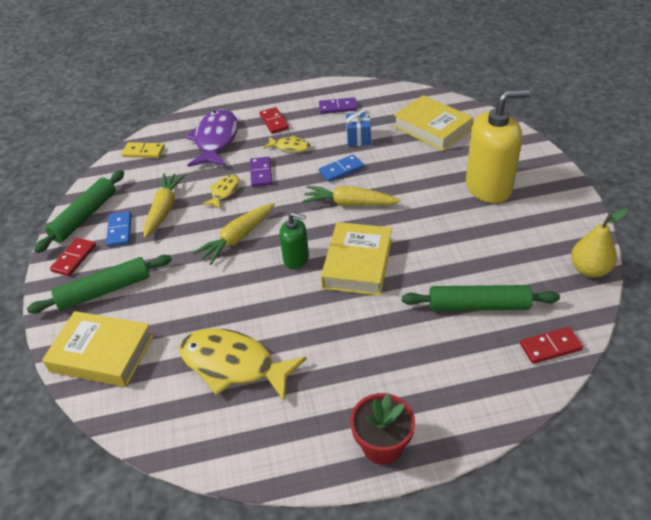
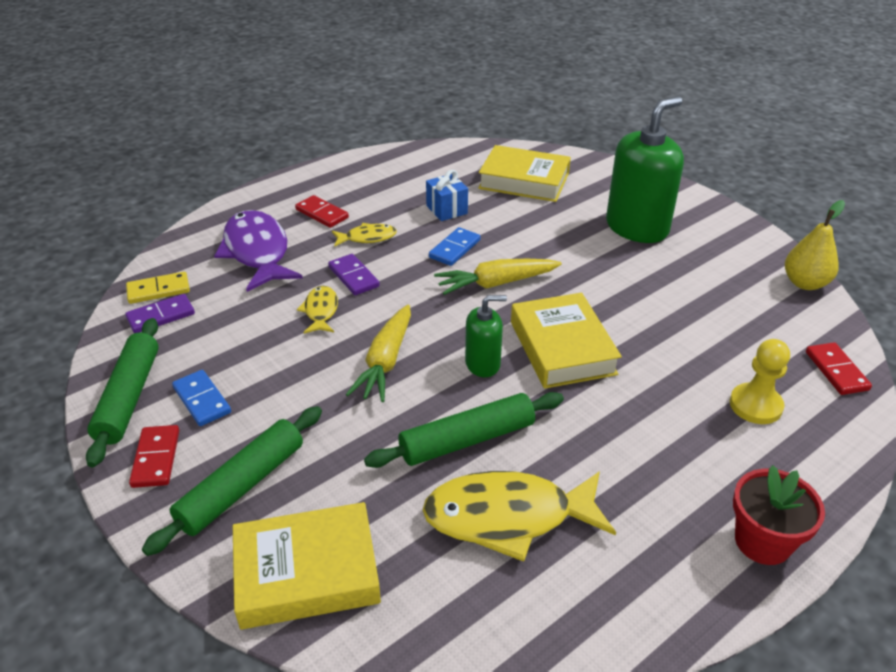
camera: 30 degrees left, 5 degrees down
yellow carrot [144,173,186,238] -> none
purple domino [319,97,357,114] -> purple domino moved to [125,294,195,333]
green rolling pin [402,285,560,311] -> green rolling pin moved to [364,392,564,468]
yellow soap dispenser [466,89,530,203] -> green soap dispenser [606,97,684,243]
red domino [520,327,583,364] -> red domino turned 60 degrees counterclockwise [806,342,872,395]
none -> yellow pawn [730,339,790,424]

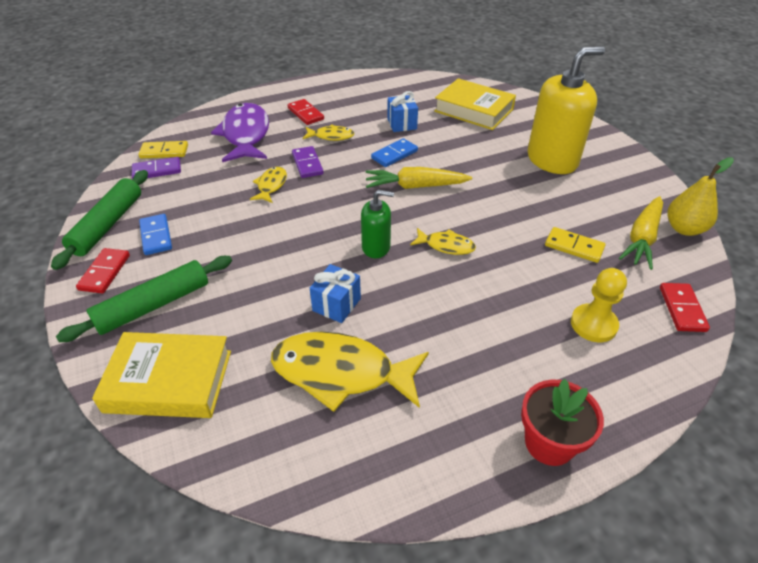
camera: 15 degrees right, 5 degrees up
yellow carrot [346,304,411,402] -> yellow carrot moved to [619,196,663,270]
green rolling pin [364,392,564,468] -> blue gift [310,264,361,323]
yellow book [511,293,622,389] -> yellow fish [410,228,476,255]
green soap dispenser [606,97,684,243] -> yellow soap dispenser [528,46,605,174]
none -> yellow domino [545,227,606,263]

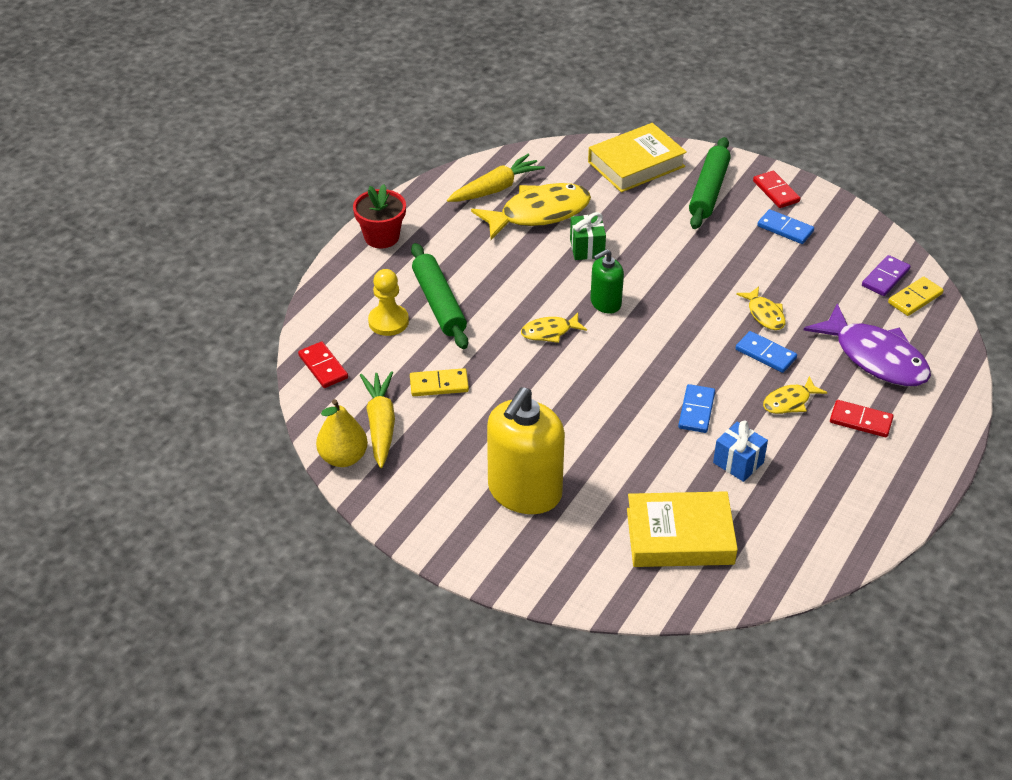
camera: 145 degrees right, 0 degrees up
green rolling pin [51,170,148,270] -> green rolling pin moved to [411,243,468,349]
purple domino [292,146,324,178] -> blue domino [736,331,797,373]
blue gift [310,264,361,323] -> green gift [570,212,606,260]
yellow carrot [365,167,472,189] -> yellow carrot moved to [447,154,545,202]

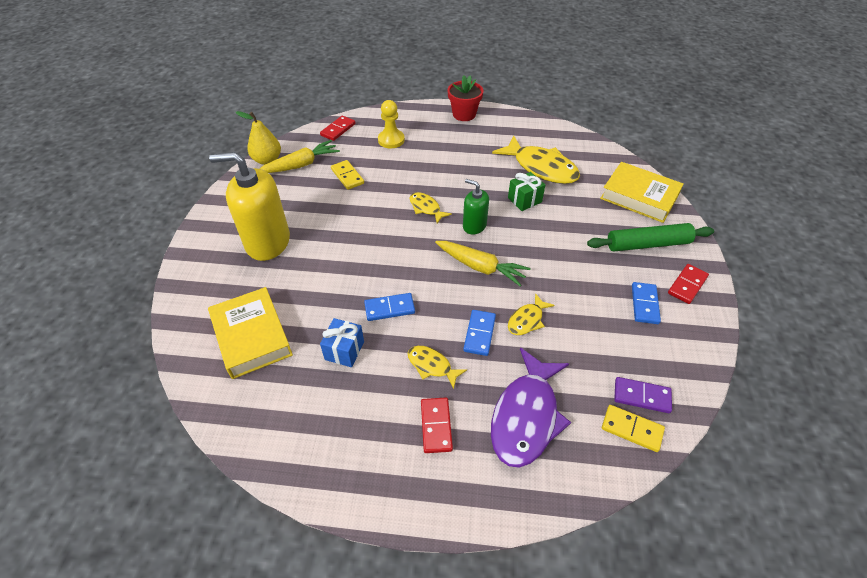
camera: 65 degrees right, 5 degrees up
green rolling pin [411,243,468,349] -> none
yellow carrot [447,154,545,202] -> yellow carrot moved to [435,241,531,287]

